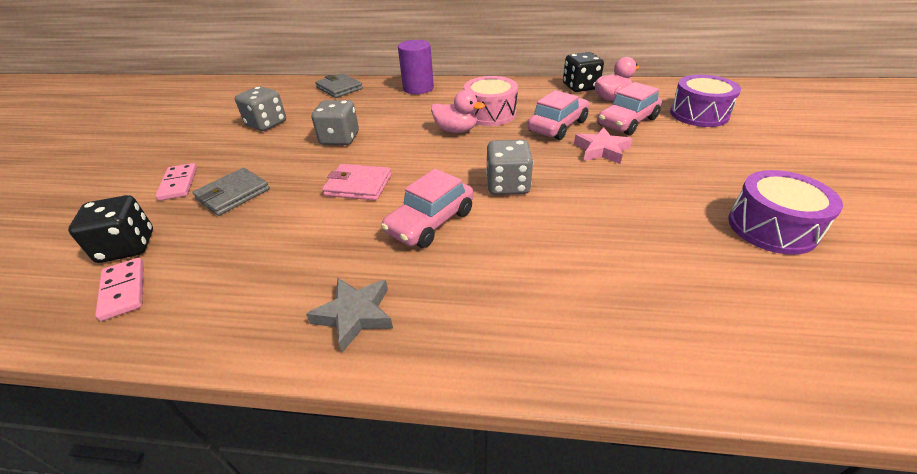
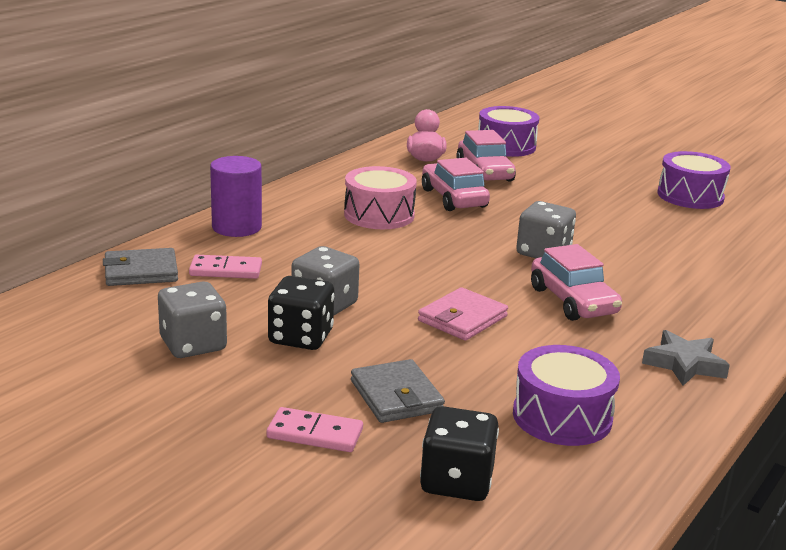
camera: 65 degrees left, 15 degrees down
pink domino [95,258,144,321] -> pink domino moved to [189,255,262,279]
pink duck [431,90,485,133] -> none
black dice [563,52,604,92] -> black dice moved to [268,276,334,350]
pink star [574,127,632,164] -> none
none -> purple drum [513,345,620,446]

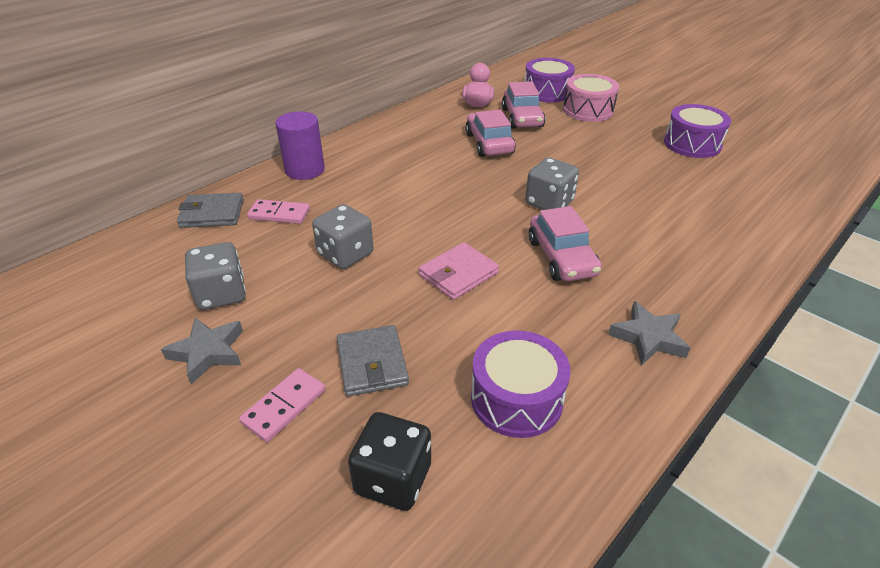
camera: 10 degrees right, 15 degrees up
pink domino [267,407,363,452] -> pink domino turned 75 degrees counterclockwise [239,368,325,442]
black dice [268,276,334,350] -> none
pink drum [344,166,417,229] -> pink drum moved to [563,74,619,122]
none -> grey star [161,318,243,384]

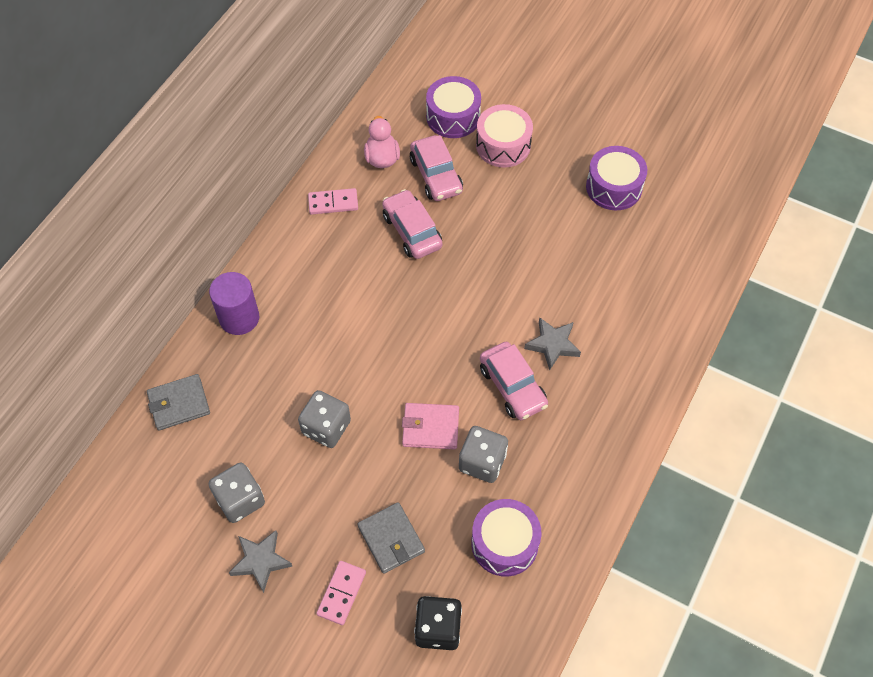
camera: 15 degrees left, 20 degrees up
pink domino [247,199,310,224] -> pink domino moved to [308,188,358,214]
pink wallet [419,242,499,300] -> pink wallet turned 60 degrees clockwise [402,403,459,449]
grey dice [525,157,579,210] -> grey dice moved to [459,426,508,483]
grey star [608,301,690,366] -> grey star moved to [524,317,581,370]

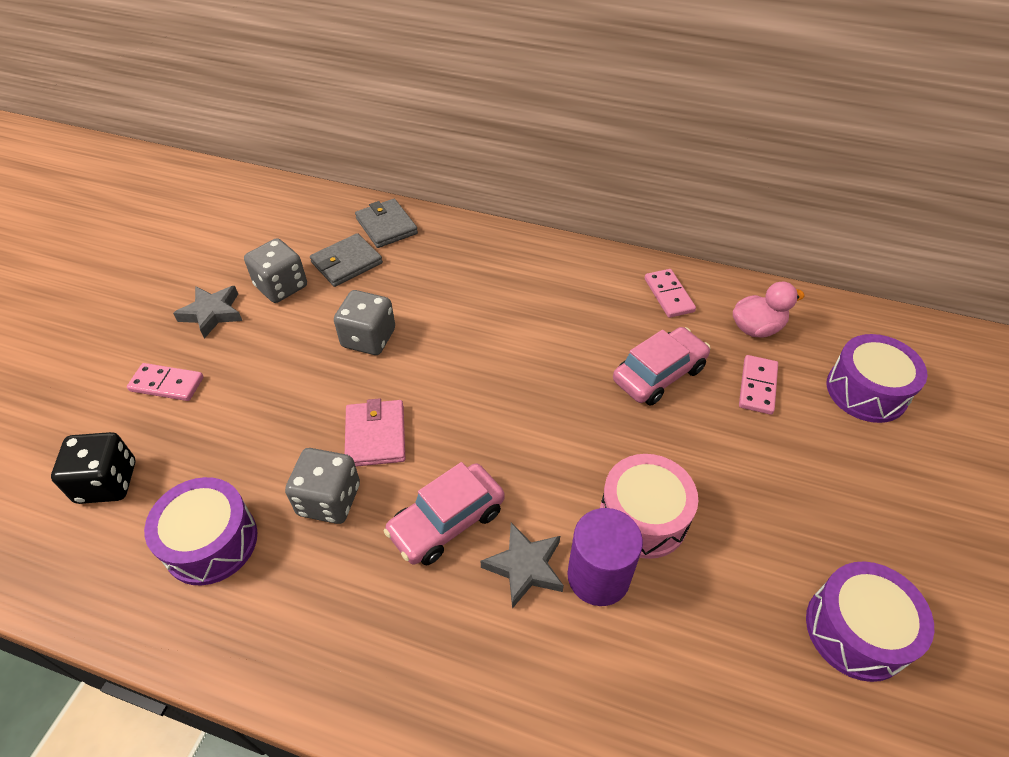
camera: 80 degrees right, 10 degrees down
purple cylinder [209,272,259,335] -> purple cylinder moved to [567,508,643,606]
grey wallet [358,502,425,574] -> grey wallet moved to [310,233,383,287]
pink car [410,135,463,201] -> pink domino [739,355,778,415]
pink drum [476,104,533,167] -> pink drum moved to [600,454,698,559]

